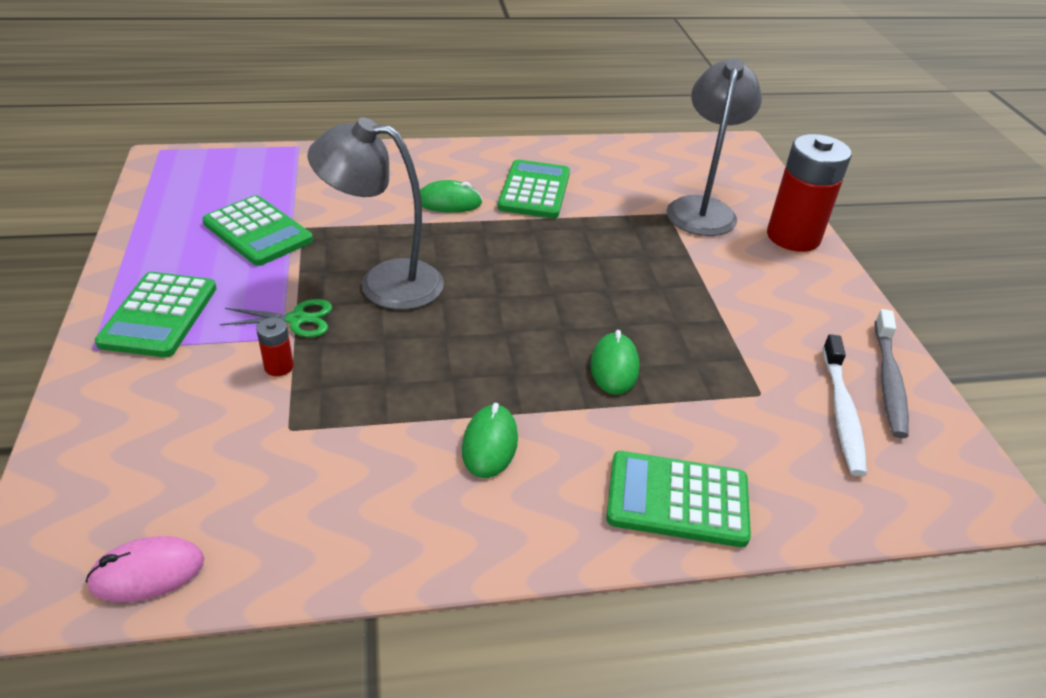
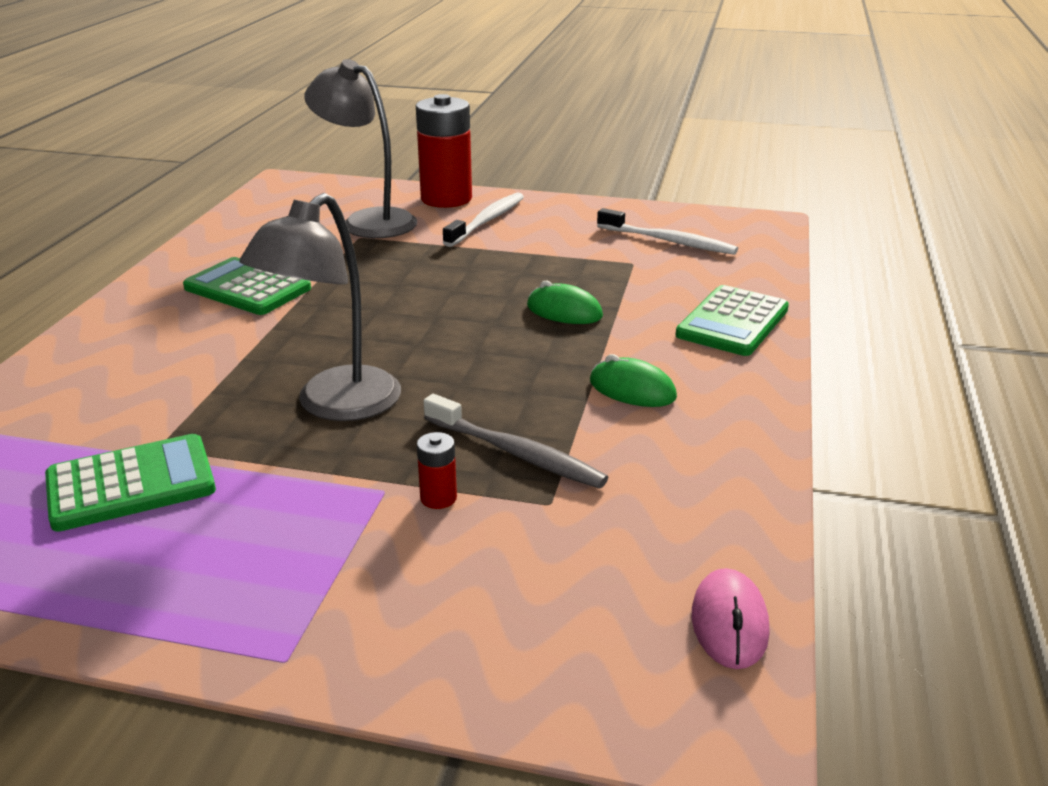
camera: 65 degrees left, 10 degrees down
green calculator [95,272,217,357] -> none
green scissors [220,299,332,337] -> none
green mouse [420,180,482,213] -> none
grey toothbrush [875,309,909,438] -> grey toothbrush moved to [423,394,608,489]
none -> white toothbrush [443,192,524,247]

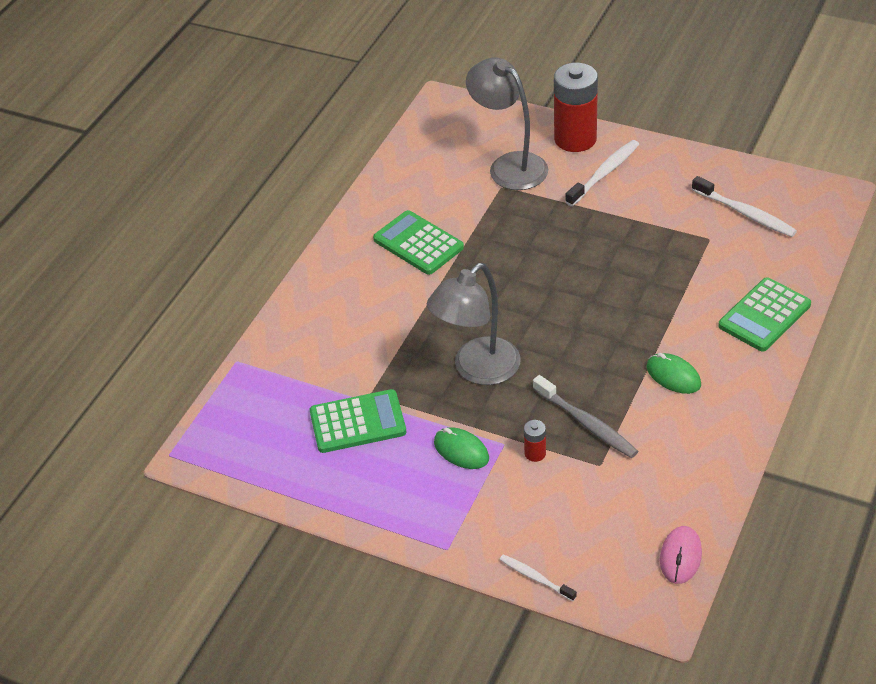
camera: 15 degrees right, 15 degrees up
green mouse [527,281,603,324] -> green mouse moved to [434,427,489,469]
none -> white toothbrush [500,554,577,601]

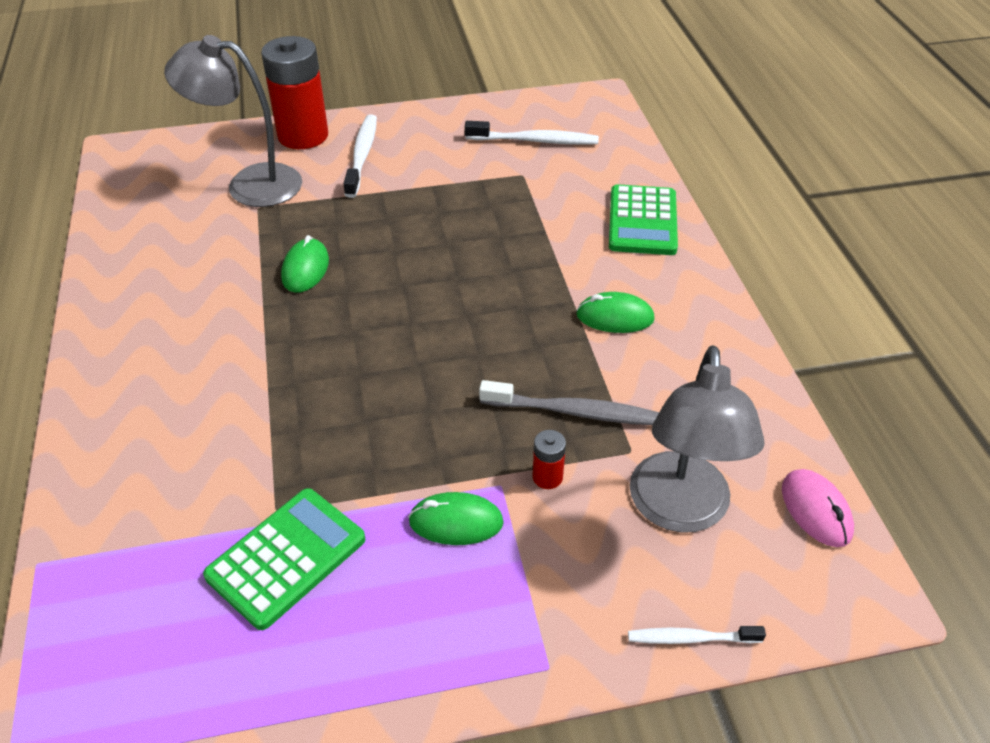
camera: 40 degrees left, 0 degrees up
green calculator [373,210,464,275] -> none
grey lamp [427,263,521,385] -> grey lamp moved to [630,345,765,533]
none -> green mouse [281,235,329,293]

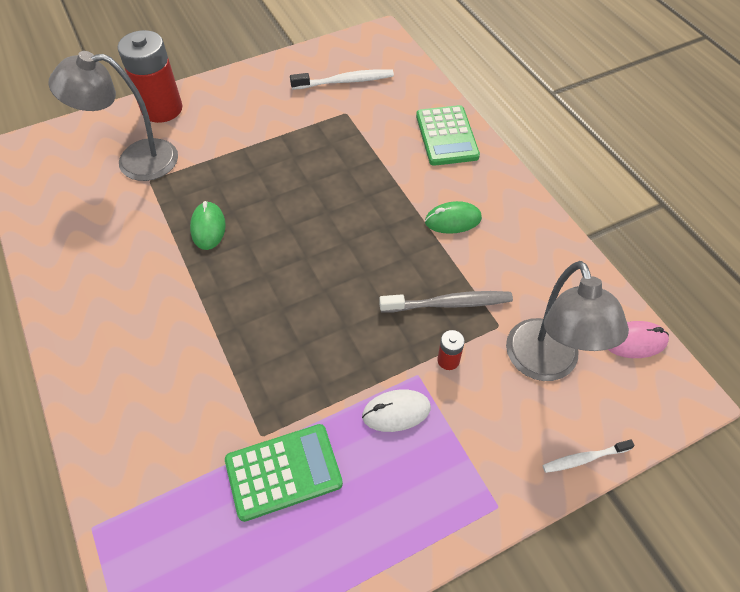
camera: 15 degrees left, 10 degrees up
green calculator [203,488,366,630] -> green calculator turned 45 degrees clockwise [225,424,343,522]
white toothbrush [343,114,377,198] -> none
green mouse [408,492,504,545] -> white mouse [362,389,431,432]
pink mouse [782,469,854,547] -> pink mouse turned 60 degrees counterclockwise [608,321,669,358]

